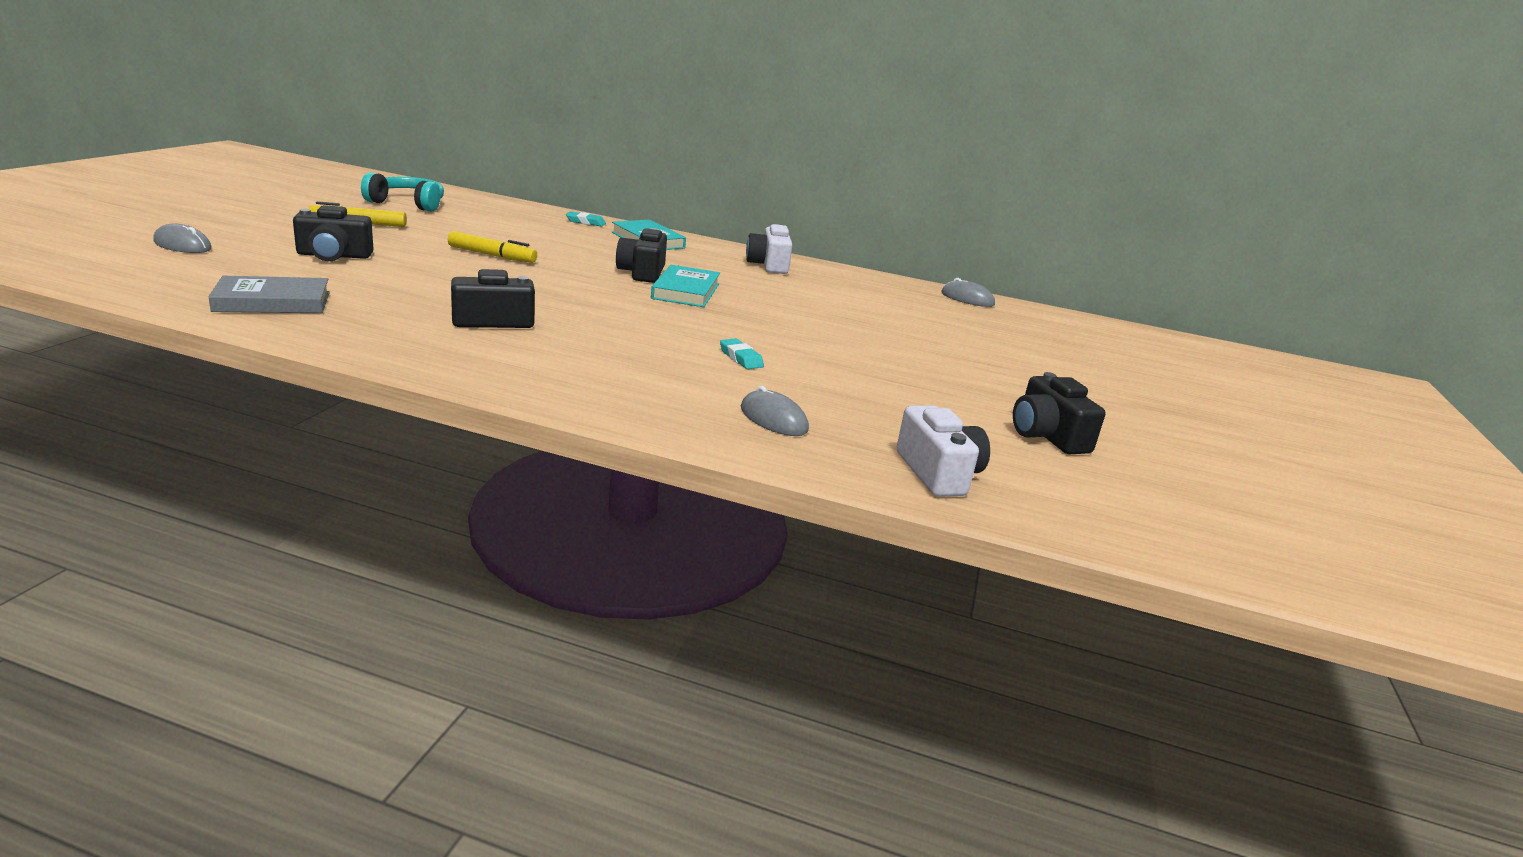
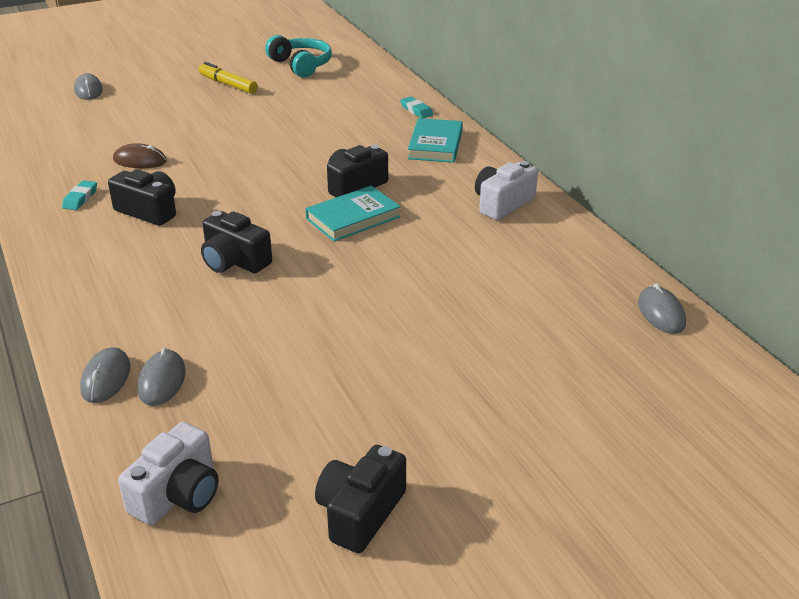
camera: 50 degrees right, 10 degrees up
grey book [208,276,330,313] -> none
black camera [293,205,373,261] -> black camera moved to [201,211,272,273]
yellow marker [448,231,537,263] -> none
turquoise eraser [720,338,764,369] -> turquoise eraser moved to [62,180,97,210]
none -> grey mouse [80,347,130,403]
none -> brown mouse [113,143,167,168]

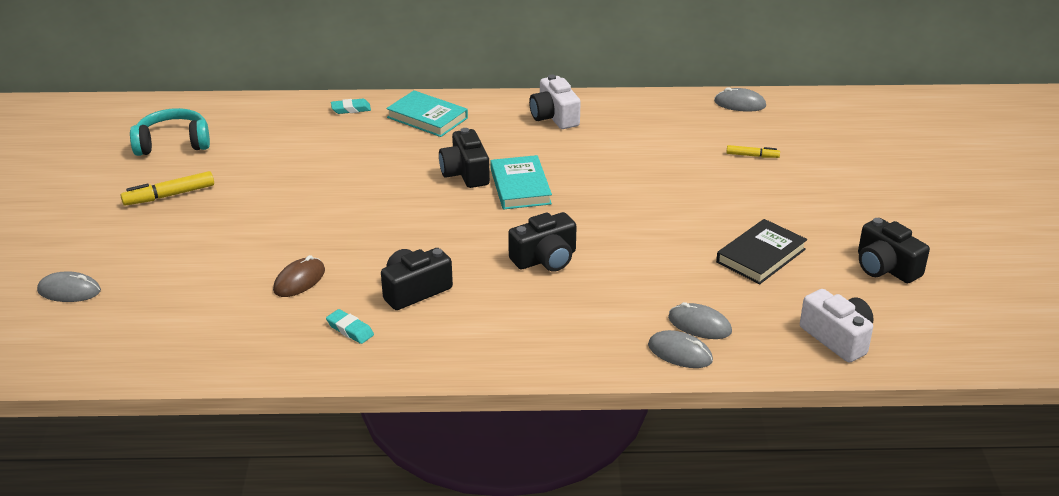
camera: 65 degrees left, 0 degrees up
none -> black book [716,219,807,284]
none -> yellow marker [726,145,780,158]

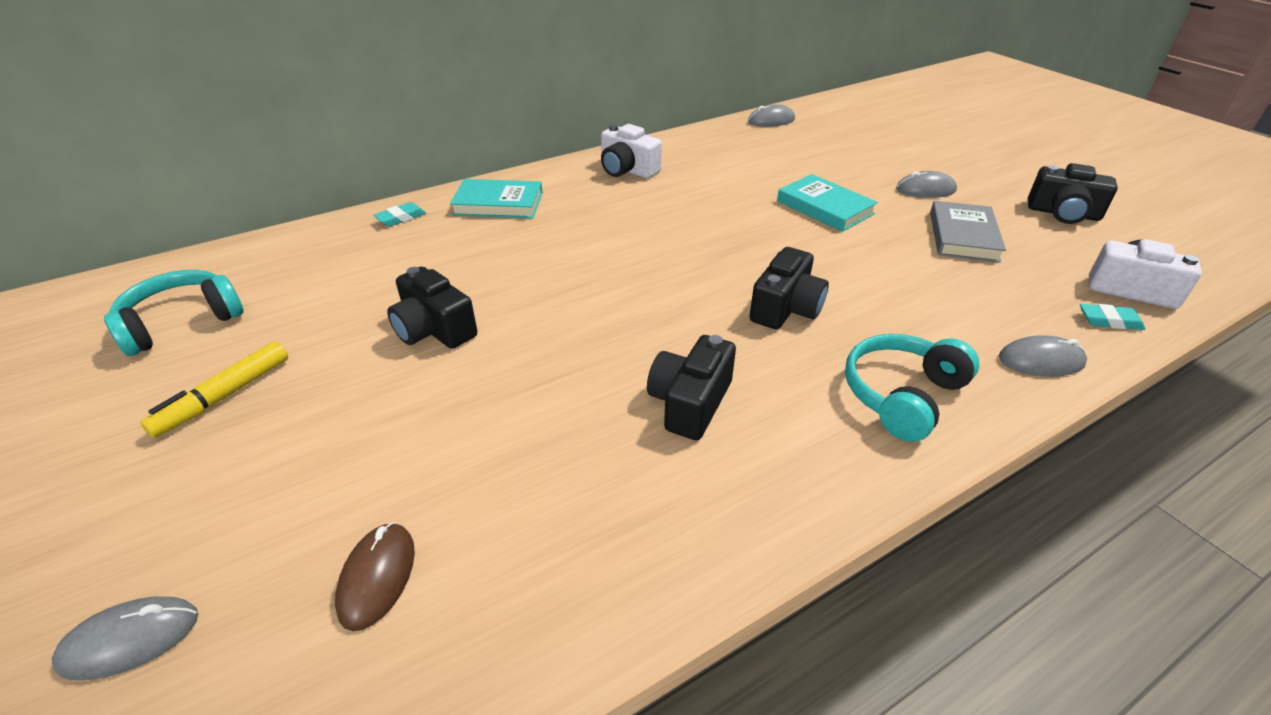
camera: 30 degrees left, 5 degrees up
brown mouse [273,255,325,297] -> brown mouse moved to [335,522,415,631]
turquoise eraser [326,309,374,344] -> turquoise eraser moved to [1080,304,1145,330]
black camera [439,128,490,188] -> black camera moved to [387,266,477,349]
turquoise book [490,155,552,210] -> turquoise book moved to [777,174,878,232]
grey mouse [668,302,732,339] -> grey mouse moved to [896,171,957,198]
black book [716,219,807,284] -> grey book [930,201,1006,263]
yellow marker [726,145,780,158] -> none
none -> turquoise headphones [845,334,979,442]

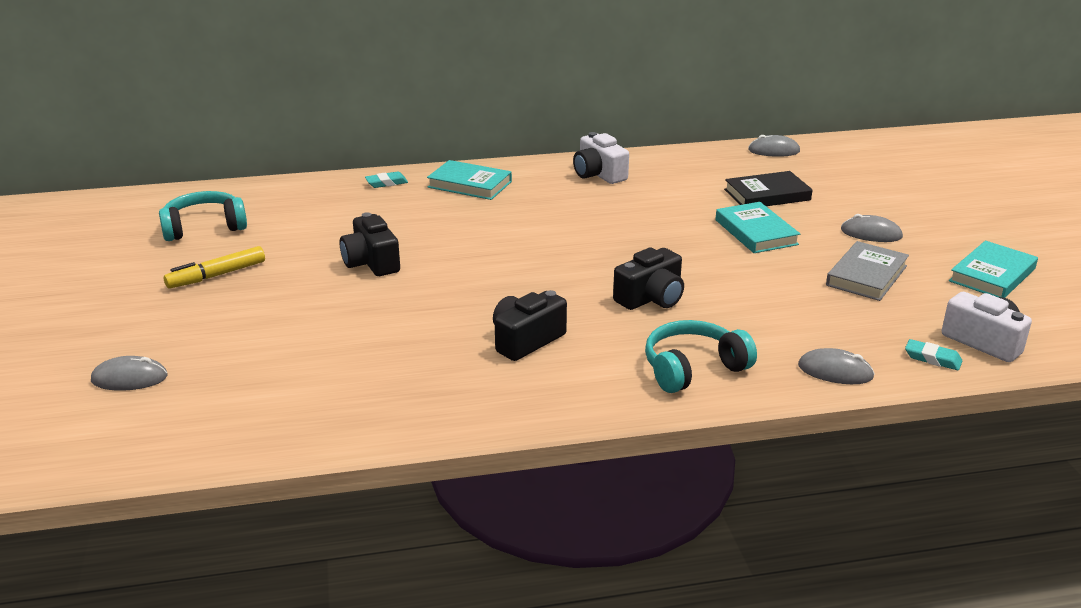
camera: 20 degrees right, 10 degrees down
brown mouse [335,522,415,631] -> none
black camera [1028,163,1118,224] -> turquoise book [949,241,1038,298]
none -> black book [724,171,813,206]

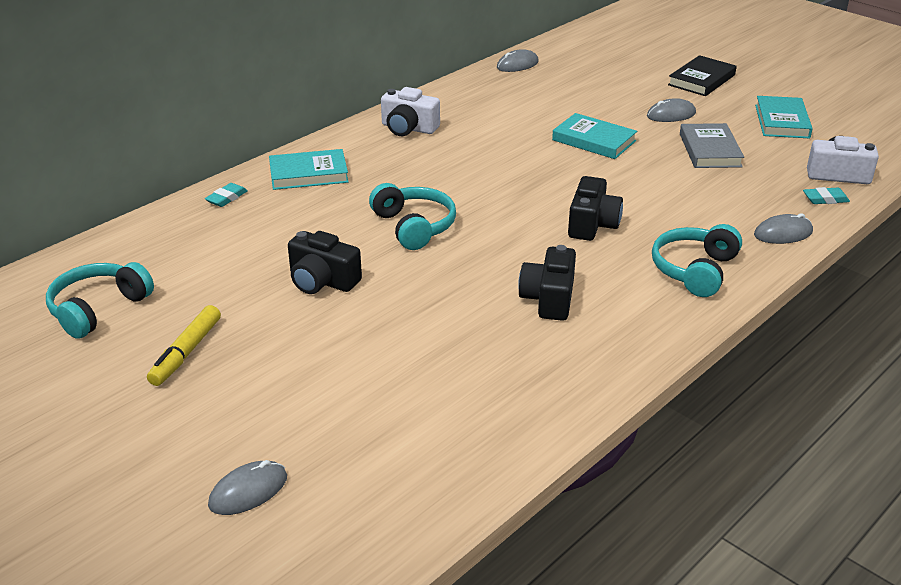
camera: 35 degrees left, 5 degrees up
black book [724,171,813,206] -> black book moved to [668,55,737,96]
none -> turquoise headphones [369,183,456,250]

